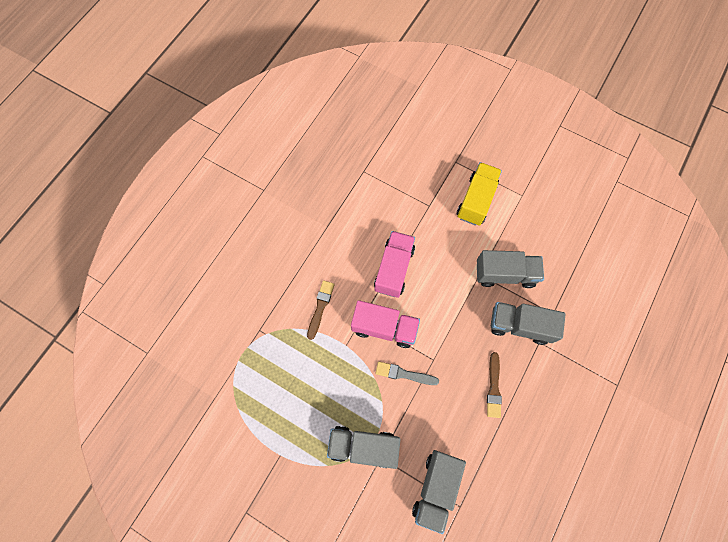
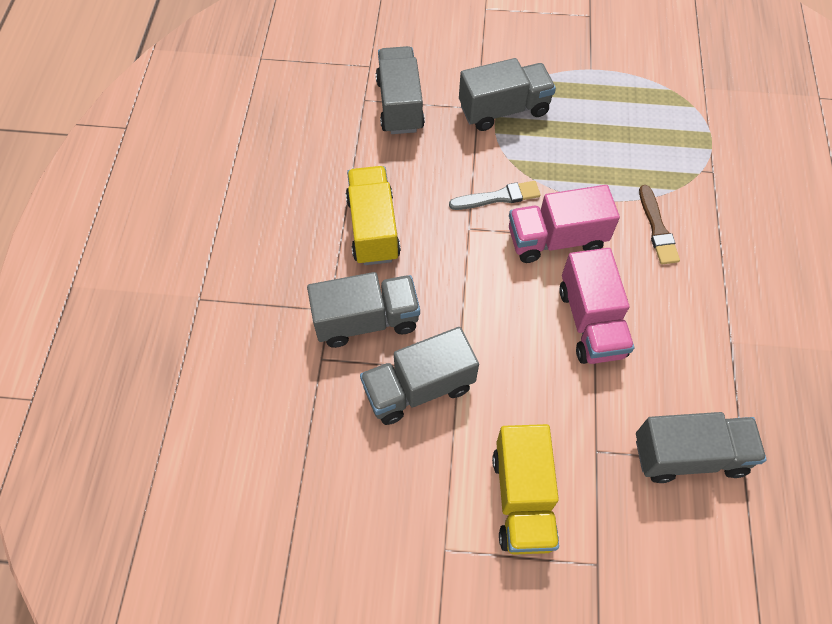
camera: 155 degrees right, 10 degrees down
brown brush [487,352,502,418] -> yellow truck [346,166,401,265]
none -> grey truck [636,412,767,483]

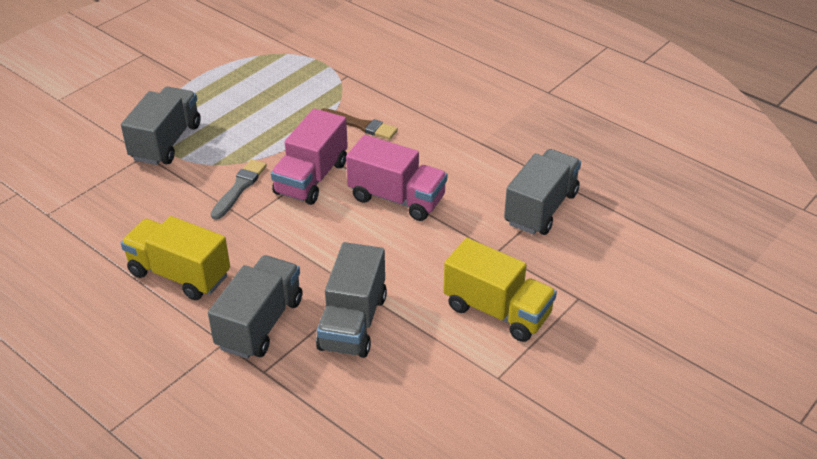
camera: 55 degrees left, 20 degrees down
grey truck [376,46,425,134] -> none

